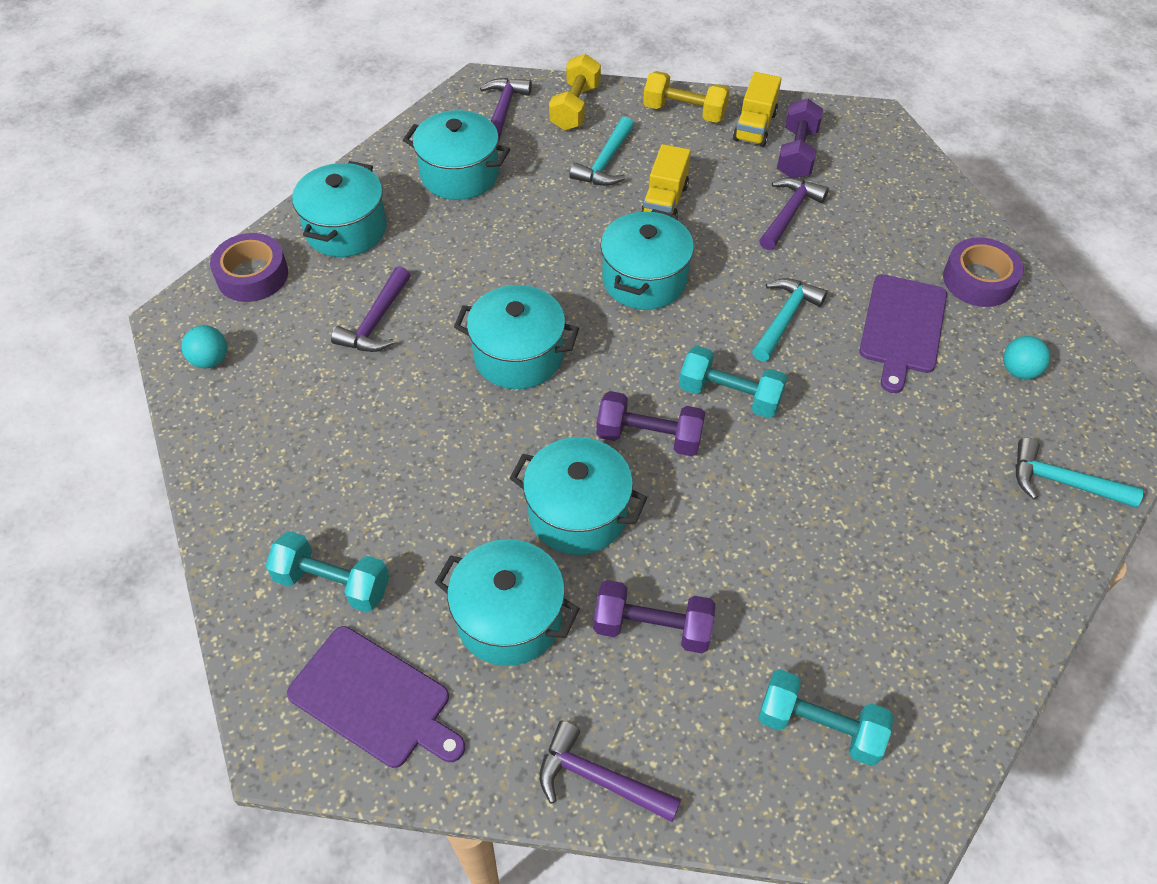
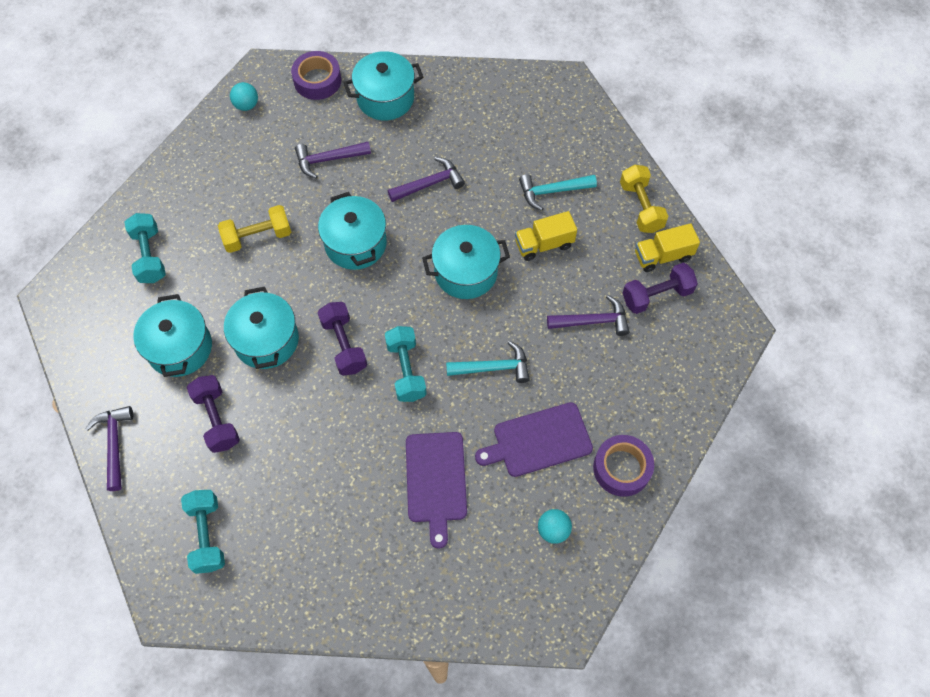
camera: 55 degrees right, 10 degrees up
purple cutting board [287,626,465,768] -> purple cutting board moved to [406,432,467,549]
turquoise pot [403,110,510,200] -> none
purple hammer [480,78,532,143] -> purple hammer moved to [388,157,465,202]
yellow dumbbell [549,54,601,130] -> yellow dumbbell moved to [218,205,291,253]
turquoise hammer [1015,438,1144,508] -> none

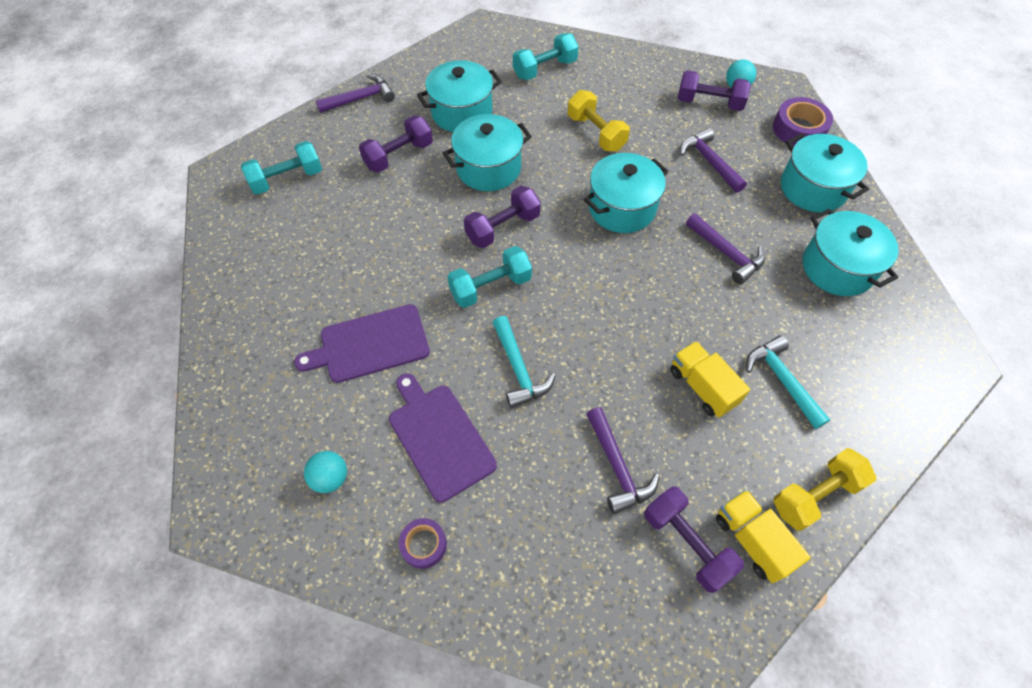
camera: 75 degrees right, 5 degrees down
turquoise pot [422,225,510,299] -> turquoise pot moved to [803,209,899,296]
purple tape [593,435,654,497] -> purple tape [399,518,447,569], size x0.60
none -> purple dumbbell [678,70,751,111]

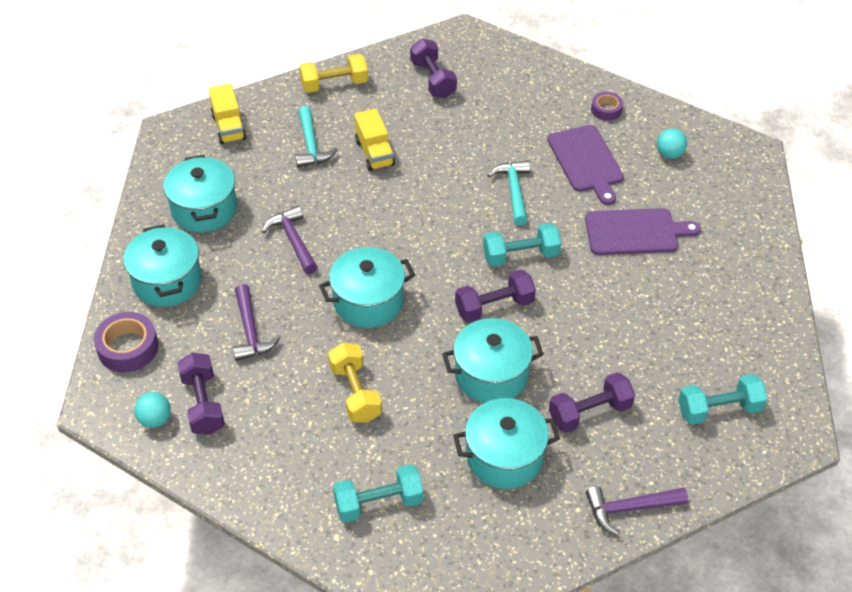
camera: 165 degrees left, 10 degrees down
purple hammer [587,407,660,514] -> none
purple dumbbell [678,70,751,111] -> purple dumbbell turned 45 degrees clockwise [177,353,225,435]
yellow truck [716,489,811,583] -> yellow truck moved to [209,84,247,144]

